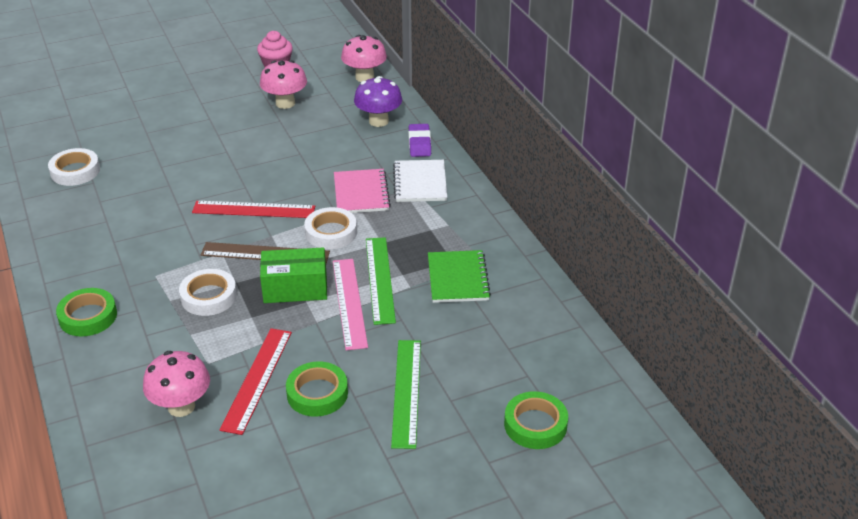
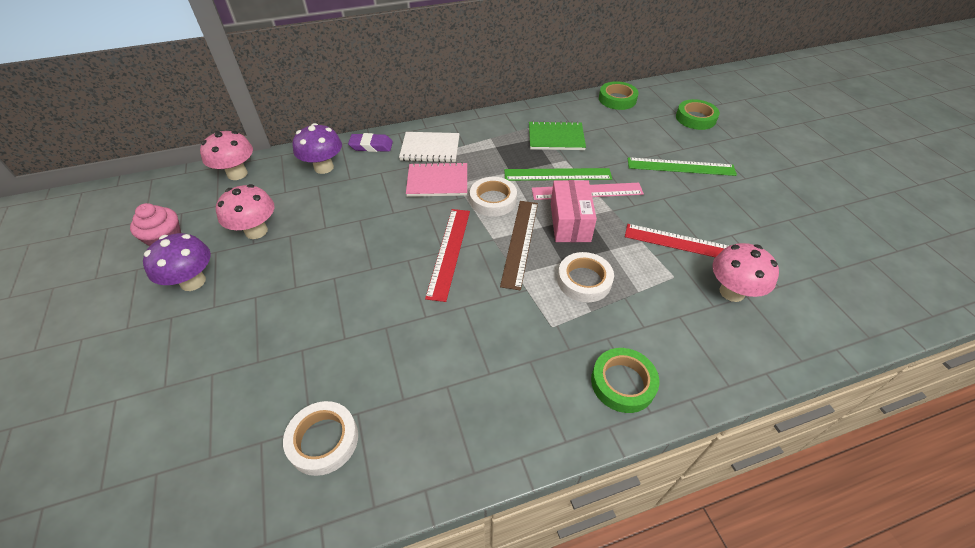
camera: 85 degrees left, 10 degrees up
green box [260,247,327,303] -> pink box [551,180,597,242]
green tape [286,361,348,417] -> green tape moved to [599,81,639,110]
none -> purple mushroom [143,233,211,291]

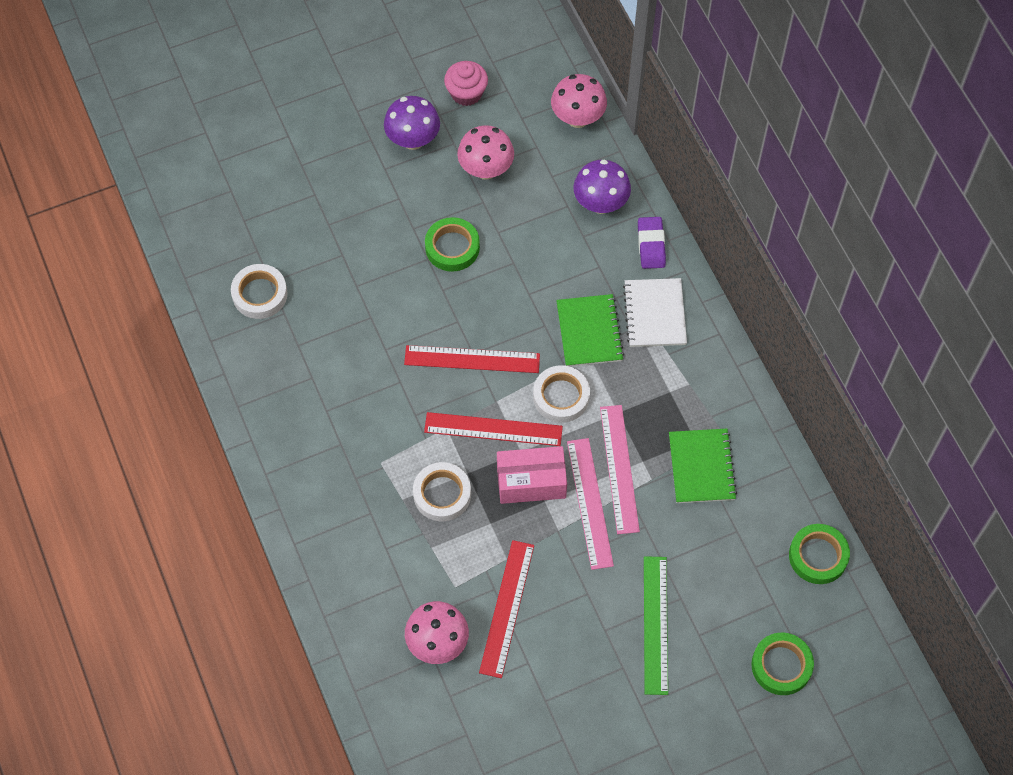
camera: 85 degrees right, 15 degrees up
pink notebook [406,162,467,197] -> green notebook [556,294,624,366]
brown ruler [500,201,538,290] -> red ruler [424,412,563,446]
green ruler [504,168,612,181] -> pink ruler [600,405,640,534]
green tape [591,348,659,413] -> green tape moved to [425,217,480,272]

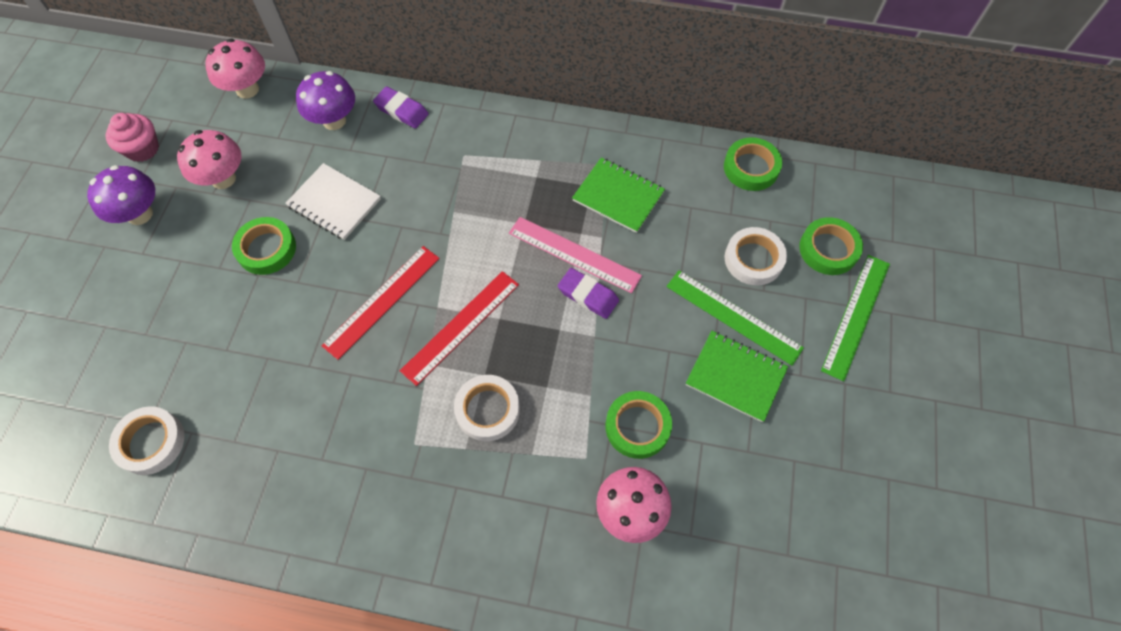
camera: 55 degrees left, 0 degrees up
red ruler [479,540,534,678] -> green tape [606,391,672,459]
pink box [497,446,567,504] -> none
white tape [533,365,590,423] -> white tape moved to [725,227,787,286]
green notebook [556,294,624,366] -> green notebook moved to [686,331,788,422]
pink ruler [567,438,614,570] -> purple eraser [558,268,619,319]
white notebook [623,278,687,347] -> white notebook moved to [285,163,381,240]
none -> green ruler [821,255,890,381]

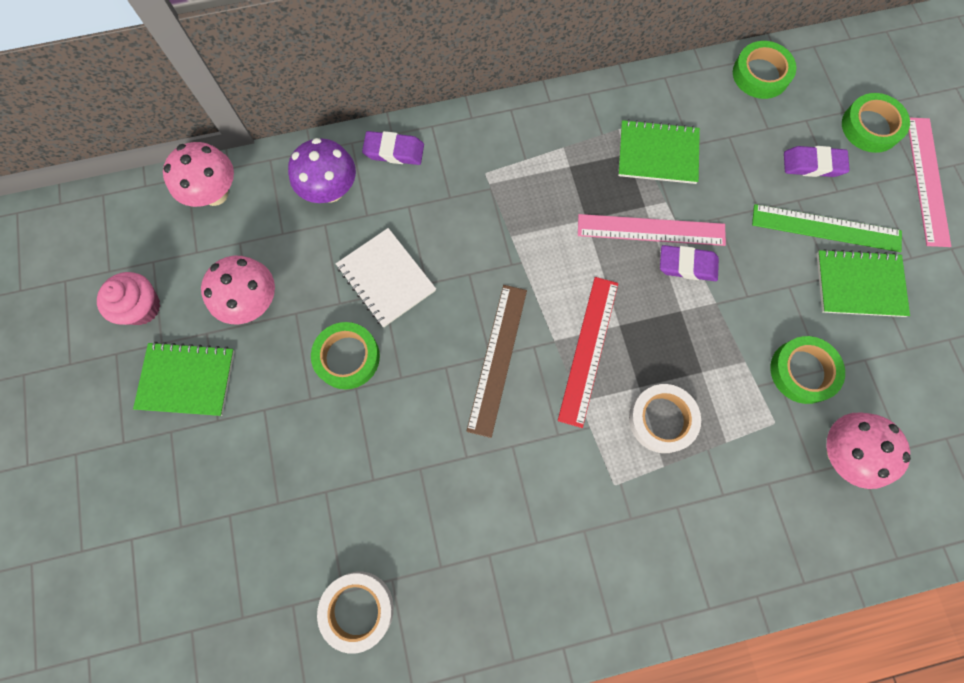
camera: 25 degrees left, 10 degrees up
purple mushroom [87,165,155,225] -> green notebook [133,342,235,416]
white notebook [285,163,381,240] -> white notebook turned 45 degrees clockwise [336,228,436,327]
red ruler [321,246,440,360] -> brown ruler [466,285,527,438]
white tape [725,227,787,286] -> purple eraser [784,146,850,177]
green ruler [821,255,890,381] -> pink ruler [909,118,951,247]

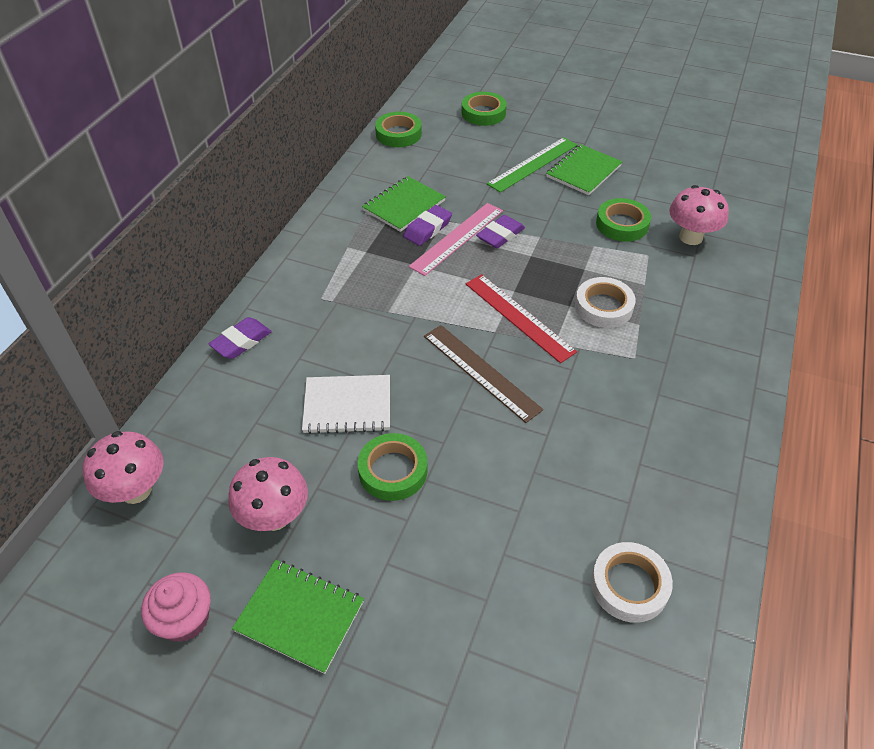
camera: 55 degrees left, 25 degrees down
green notebook [133,342,235,416] -> green notebook turned 75 degrees clockwise [232,560,364,674]
purple mushroom [288,138,356,203] -> none
purple eraser [784,146,850,177] -> purple eraser moved to [403,205,452,246]
pink ruler [909,118,951,247] -> none

